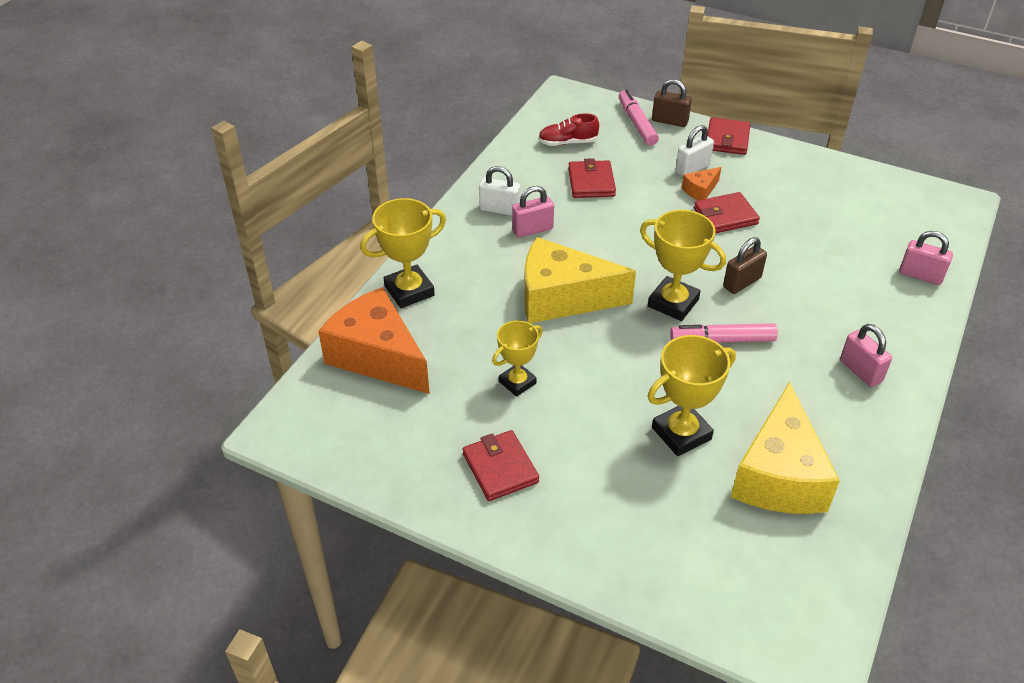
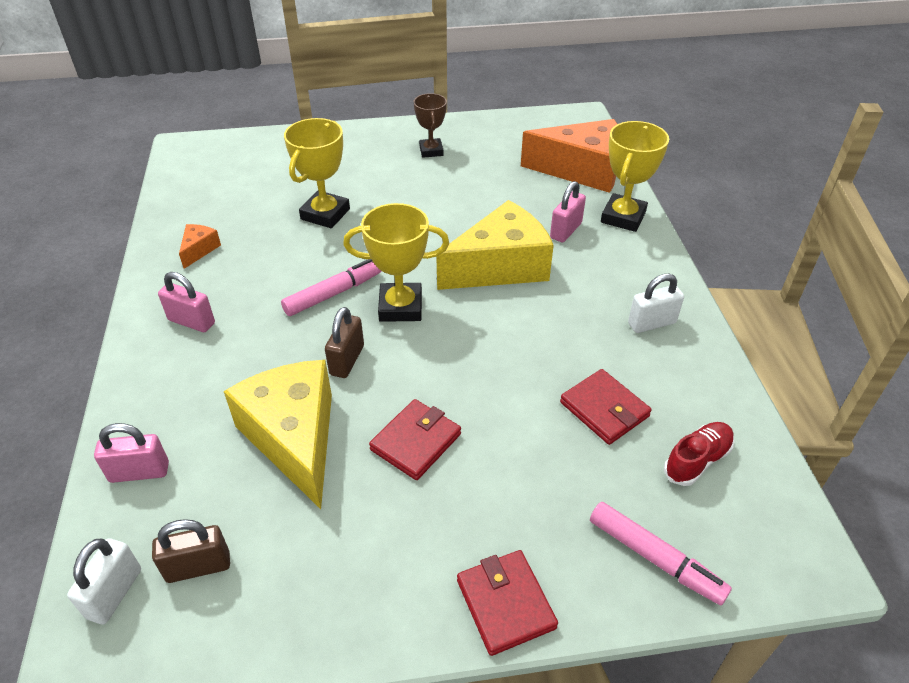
camera: 145 degrees right, 0 degrees up
red wallet [463,430,539,501] -> brown trophy [414,93,447,158]
yellow trophy [492,320,543,397] -> none
pink padlock [512,186,554,237] -> pink padlock moved to [550,181,586,242]
brown padlock [652,79,692,127] -> brown padlock moved to [152,519,230,583]
white padlock [675,125,714,177] -> white padlock moved to [67,538,141,624]
orange cheese [682,167,721,200] -> orange cheese moved to [179,224,221,269]
yellow cheese [731,382,840,514] -> yellow cheese moved to [224,360,332,509]

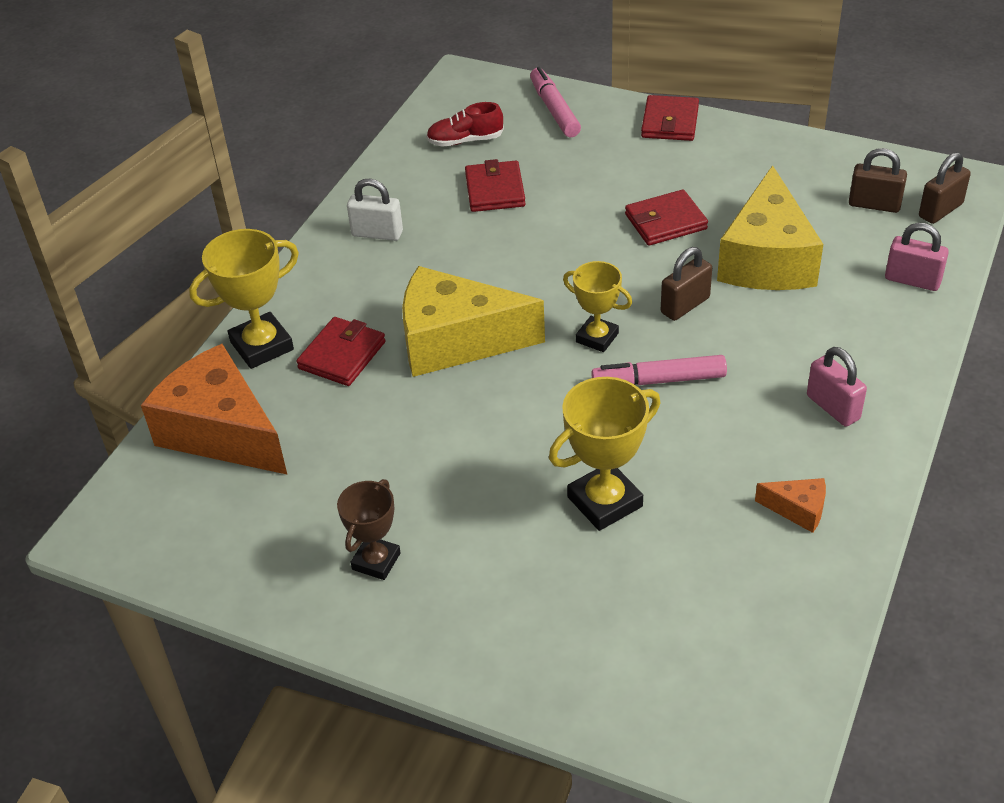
camera: 145 degrees left, 0 degrees up
white padlock [67,538,141,624] -> brown padlock [919,152,971,224]
orange cheese [179,224,221,269] -> orange cheese turned 120 degrees counterclockwise [755,478,826,533]
yellow trophy [343,203,449,322] -> yellow trophy [563,261,632,352], size x0.66
pink padlock [550,181,586,242] -> red wallet [296,317,386,386]

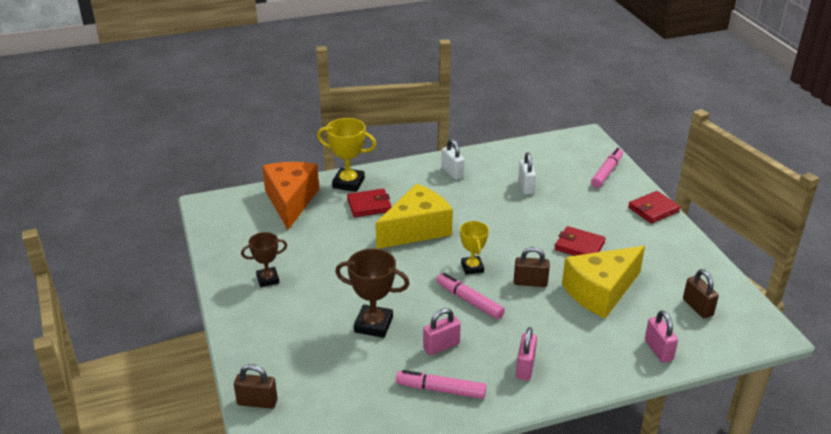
camera: 45 degrees right, 10 degrees down
yellow cheese [402,266,545,377] -> yellow cheese turned 90 degrees clockwise [375,184,453,249]
red shoe [426,102,504,147] -> none
red wallet [465,159,526,212] -> white padlock [518,152,536,195]
yellow trophy [549,377,660,531] -> brown trophy [335,249,410,338]
orange cheese [755,478,826,533] -> pink marker [396,370,486,399]
brown padlock [919,152,971,224] -> brown padlock moved to [234,364,277,409]
none -> pink padlock [423,308,461,355]

